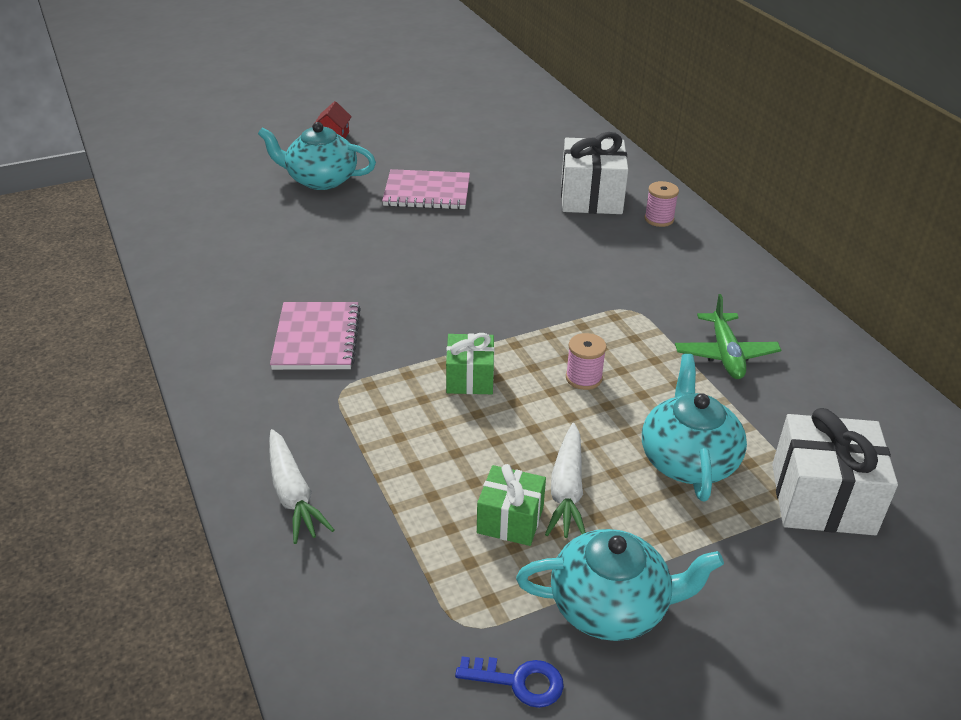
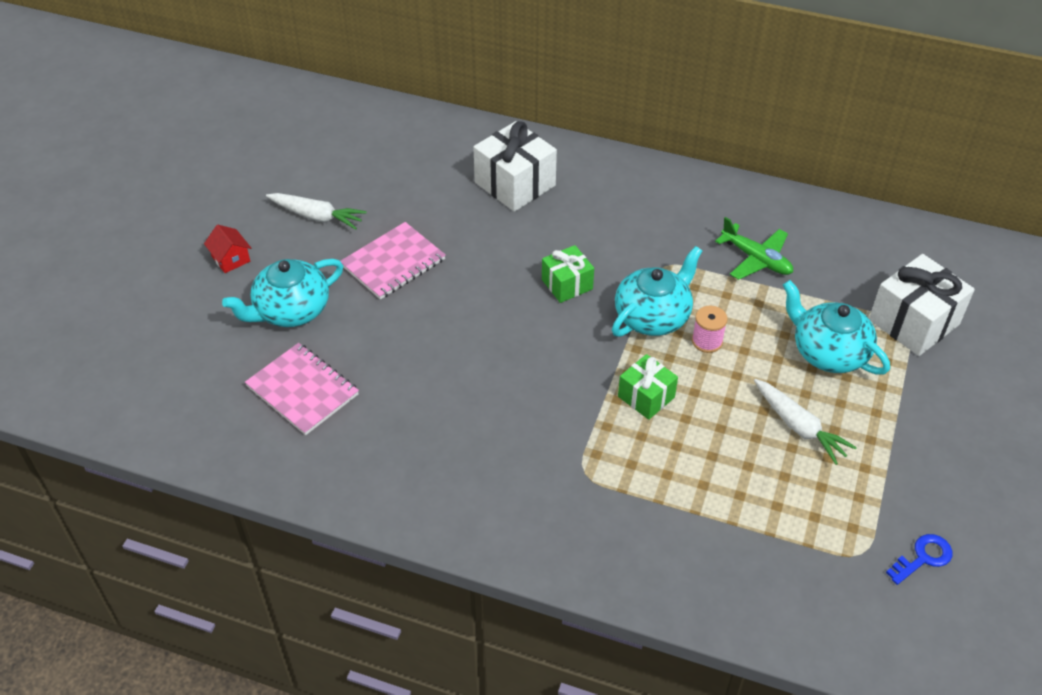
camera: 45 degrees left, 10 degrees up
white carrot [269,429,334,544] -> white carrot moved to [266,193,367,230]
pink notebook [270,302,361,370] -> pink notebook moved to [245,343,359,435]
green gift [477,464,546,546] -> green gift moved to [542,245,594,303]
turquoise teapot [516,529,724,641] -> turquoise teapot moved to [612,246,702,337]
pink spool [644,181,679,227] -> none

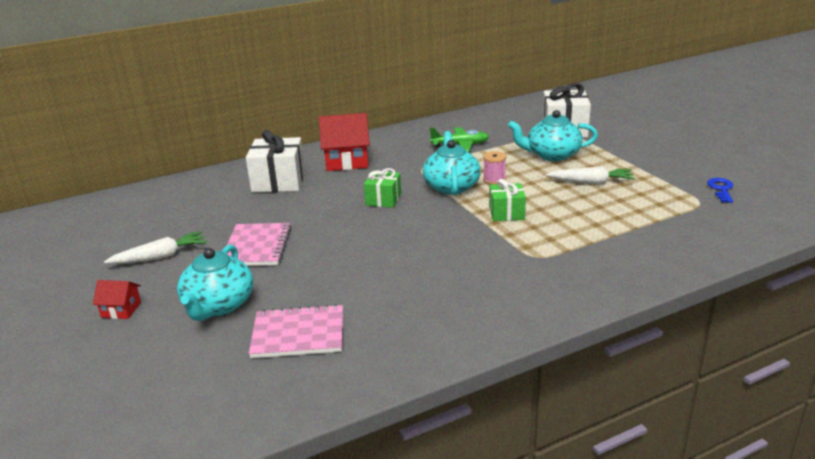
camera: 45 degrees left, 20 degrees down
none -> red house [319,113,370,171]

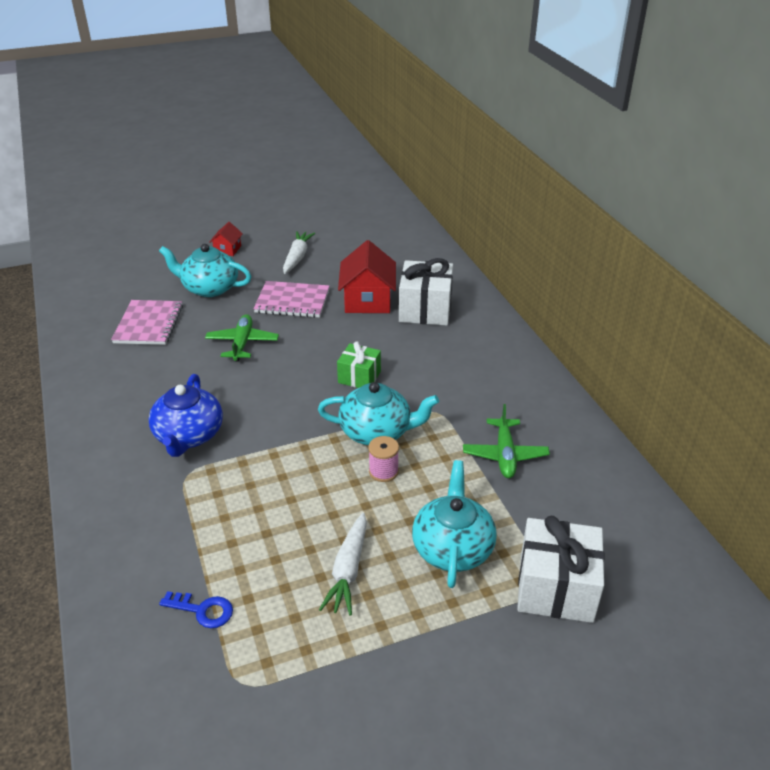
camera: 95 degrees right, 10 degrees up
white carrot [104,231,207,264] -> white carrot turned 150 degrees counterclockwise [283,231,315,274]
red house [319,113,370,171] -> red house moved to [338,240,396,313]
green gift [489,179,526,221] -> none
blue key [707,178,733,203] -> blue key moved to [159,591,233,628]
none -> blue teapot [149,374,223,457]
none -> green plane [205,314,279,361]

